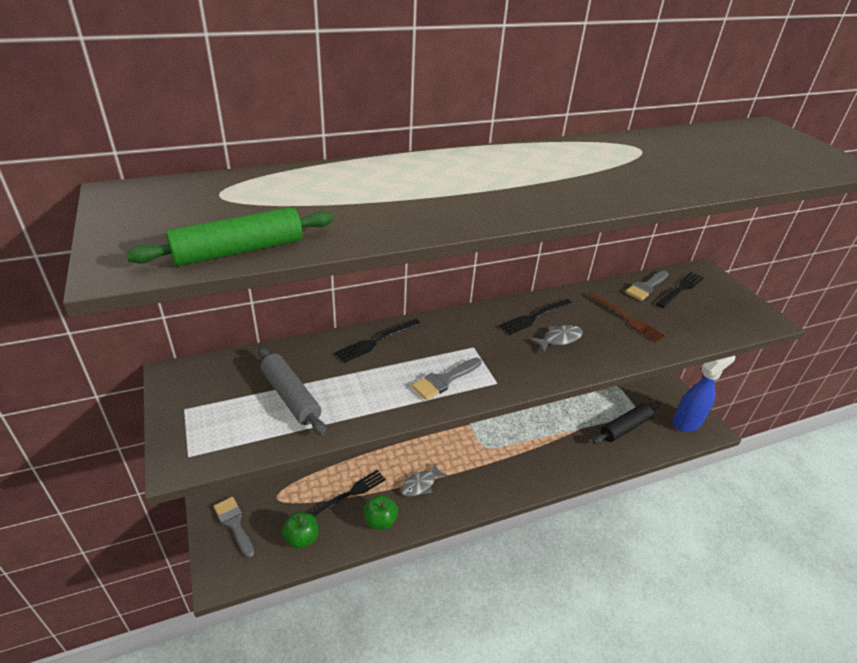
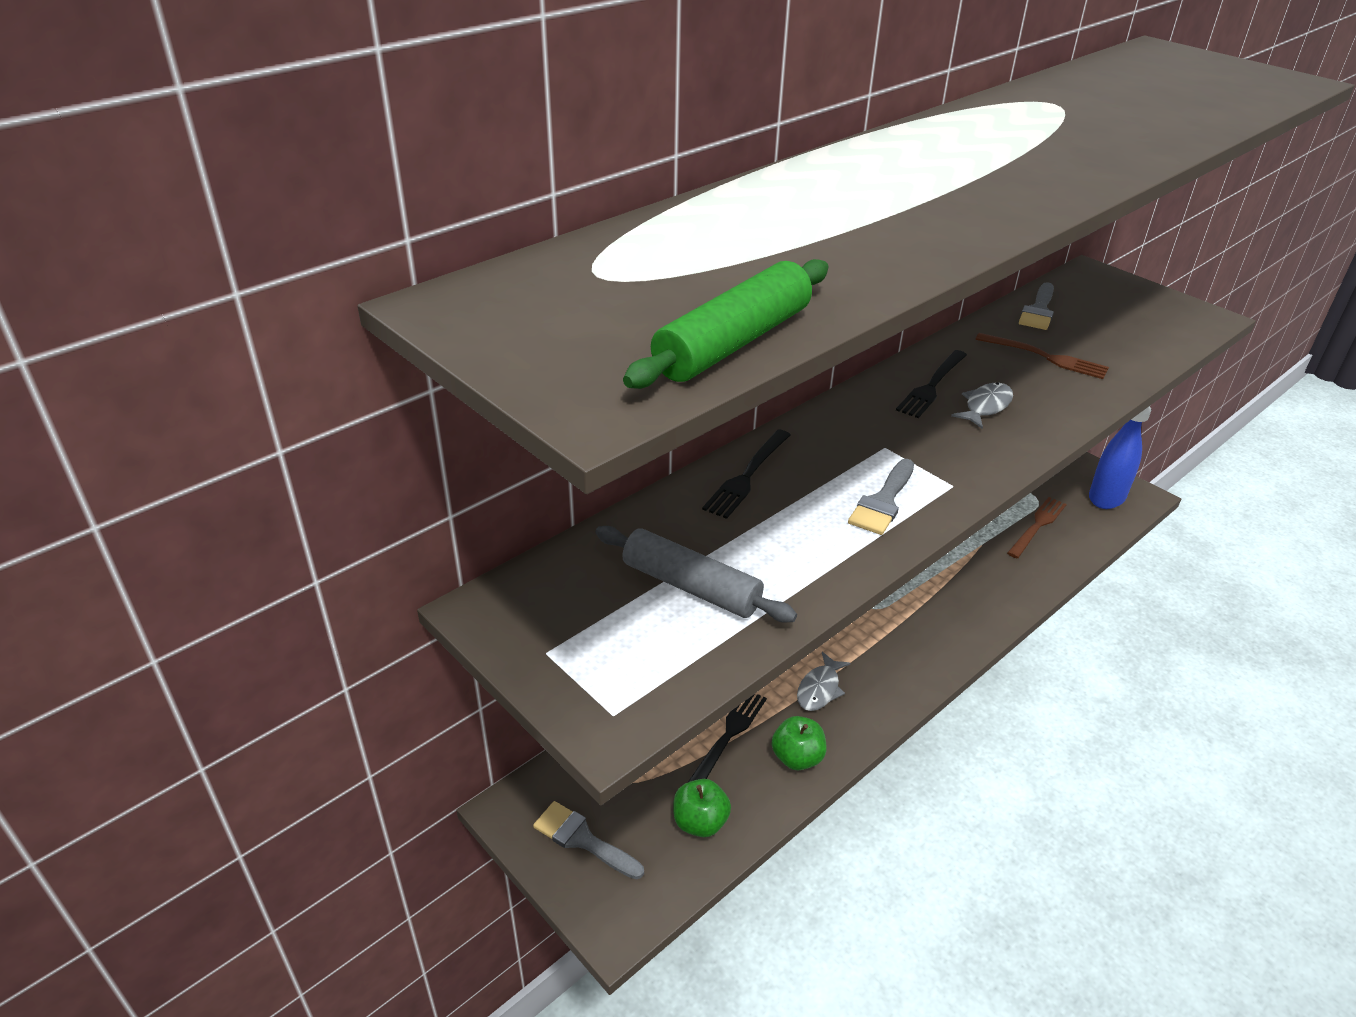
camera: 20 degrees left, 0 degrees up
black rolling pin [592,401,661,444] -> brown fork [1007,497,1067,558]
black fork [656,272,704,308] -> none

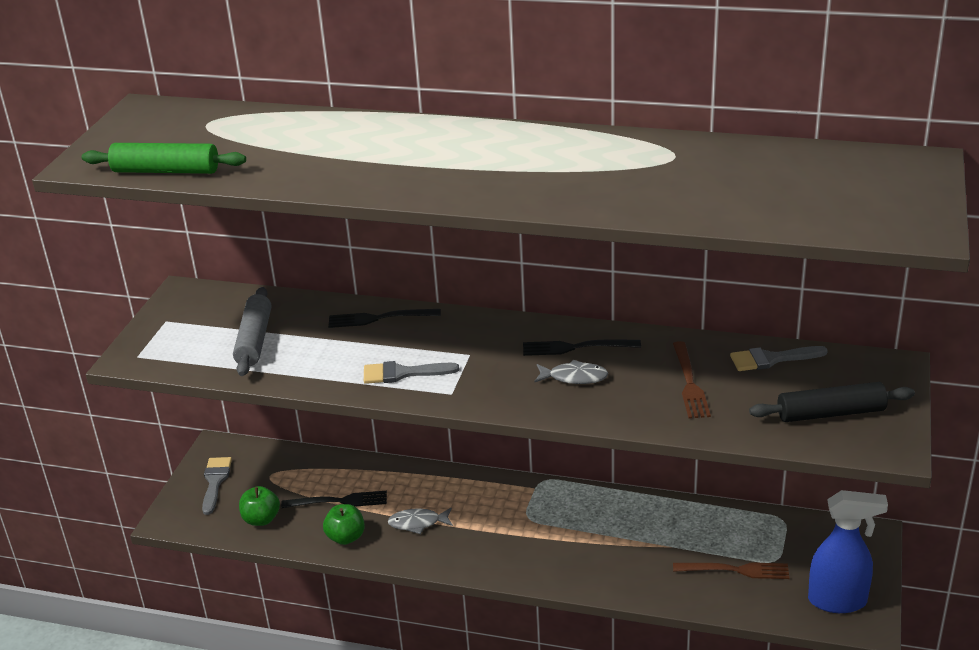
camera: 60 degrees right, 5 degrees down
none -> black rolling pin [749,382,915,422]

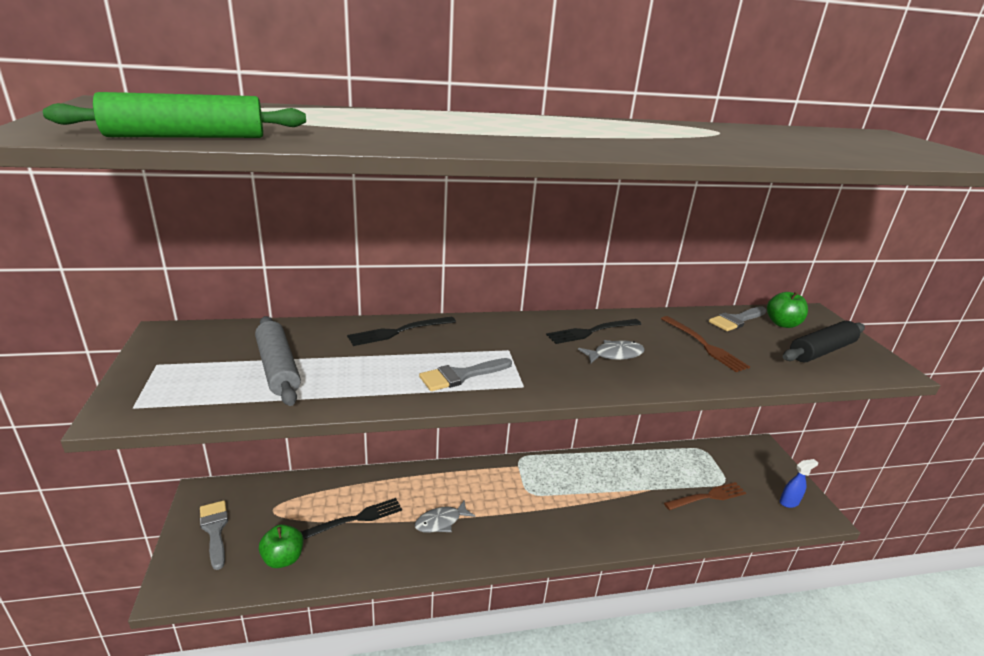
camera: 30 degrees left, 5 degrees down
green apple [323,504,365,545] -> green apple moved to [767,292,808,328]
blue spray bottle [808,490,888,613] -> blue spray bottle [780,459,818,508], size x0.50

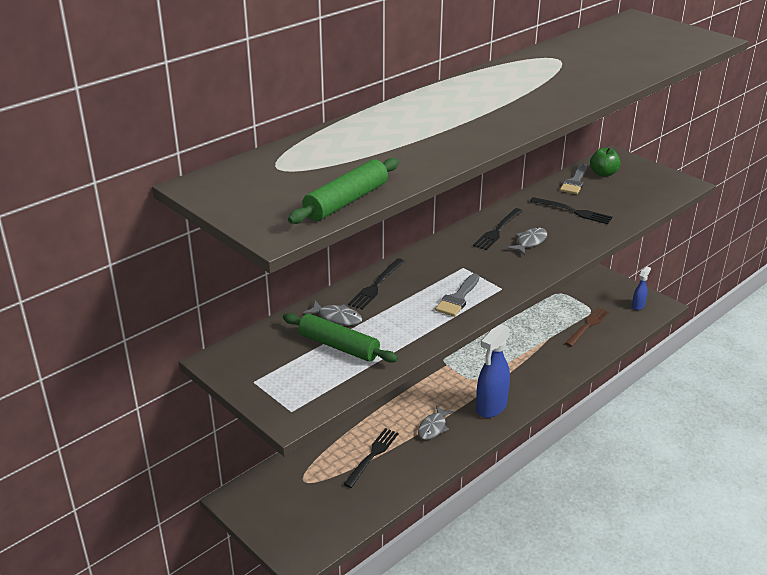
camera: 30 degrees left, 5 degrees up
grey brush [200,500,228,570] -> none
grey rolling pin [255,316,301,406] -> green rolling pin [283,313,398,363]
green apple [259,524,304,568] -> none
brown fork [661,316,750,372] -> black fork [530,197,613,224]
black rolling pin [782,321,865,363] -> none
none -> grey fish [303,301,362,325]
none -> blue spray bottle [476,324,510,418]

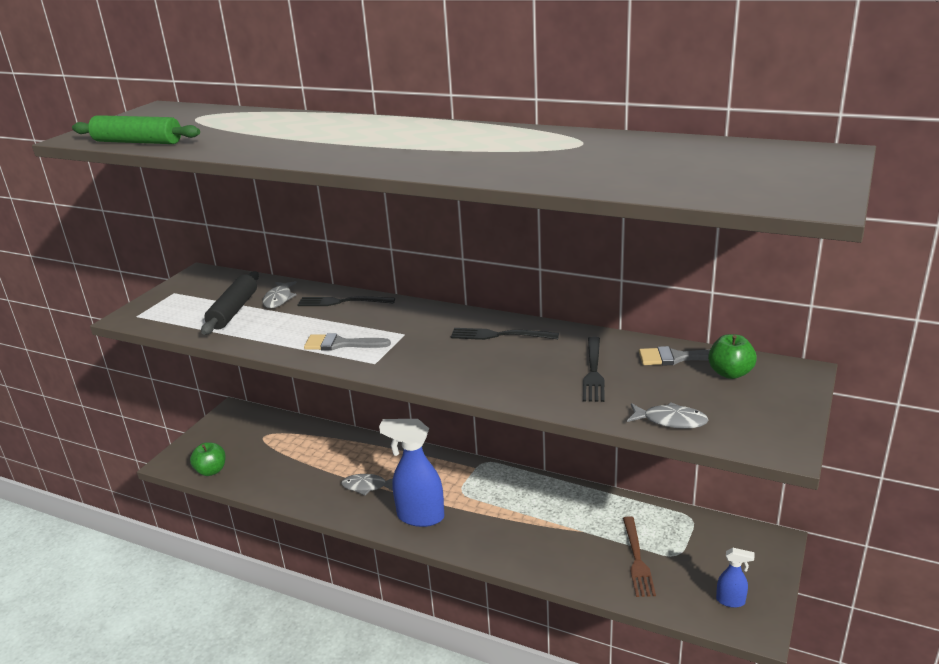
camera: 70 degrees right, 5 degrees down
green rolling pin [283,313,398,363] -> black rolling pin [201,271,259,335]
black fork [344,428,398,488] -> none
grey fish [507,227,547,255] -> grey fish moved to [627,402,708,429]
brown fork [565,307,609,347] -> brown fork turned 75 degrees clockwise [623,516,656,597]
none -> green apple [190,442,226,476]

